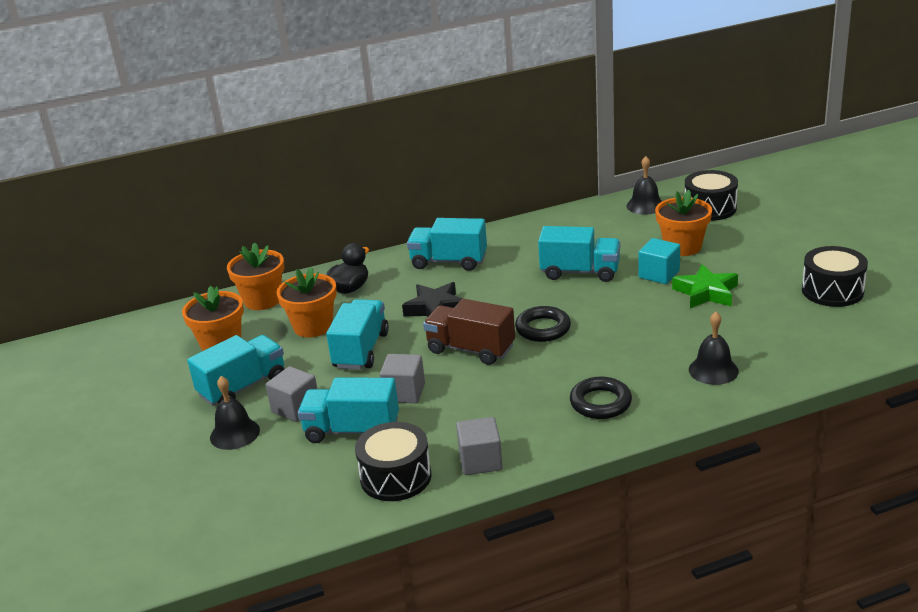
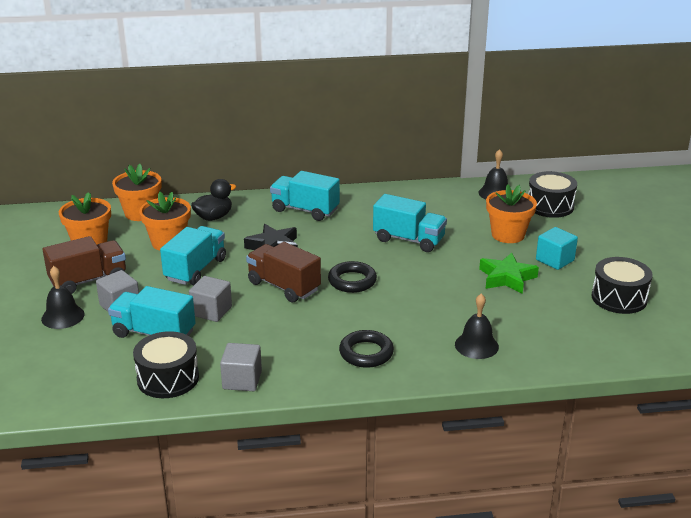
camera: 10 degrees right, 0 degrees up
turquoise truck [187,335,284,406] -> brown truck [42,236,126,294]
turquoise cube [639,238,680,284] -> turquoise cube moved to [536,227,578,270]

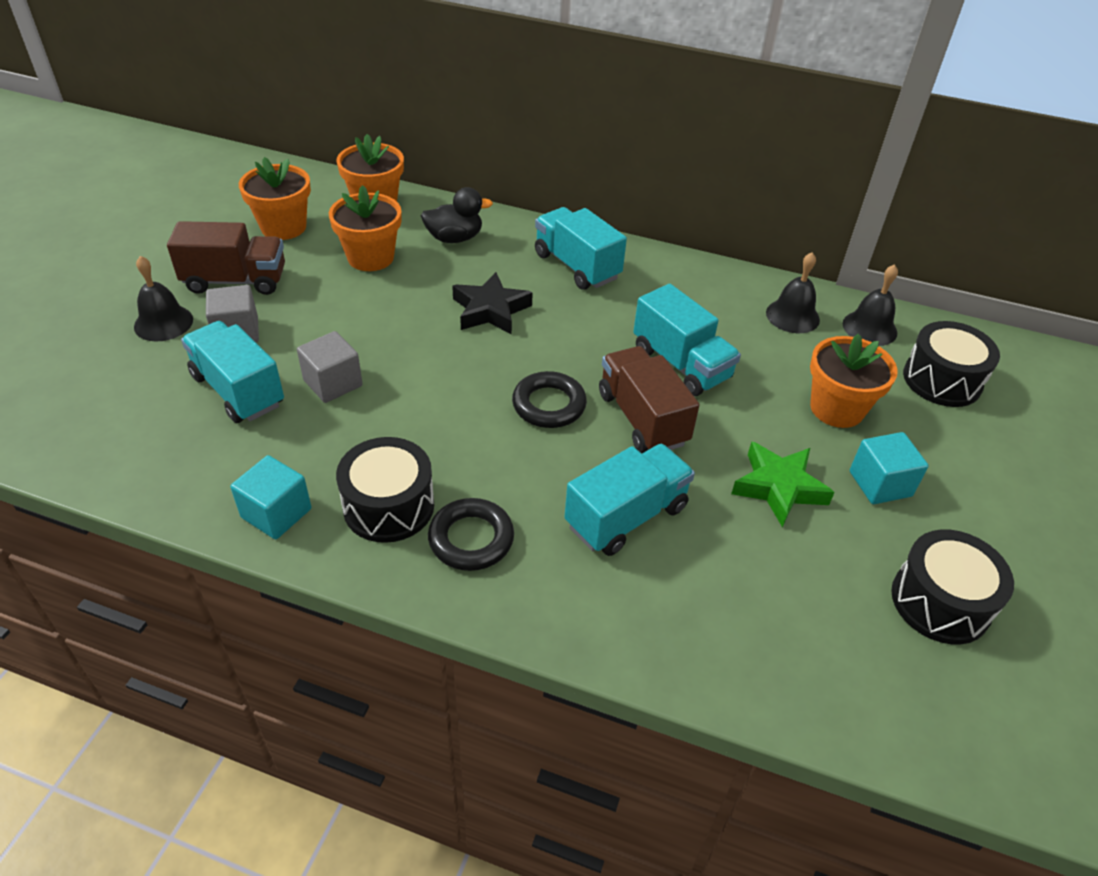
camera: 25 degrees right, 15 degrees up
black drum [133,331,199,398] -> black drum moved to [336,437,434,543]
turquoise truck [160,226,226,285] -> turquoise truck moved to [565,444,695,556]
grey cube [220,343,262,391] -> turquoise cube [230,455,311,539]
brown truck [246,242,321,303] -> brown truck moved to [599,346,699,453]
black bell [455,293,499,359] -> black bell moved to [766,252,820,333]

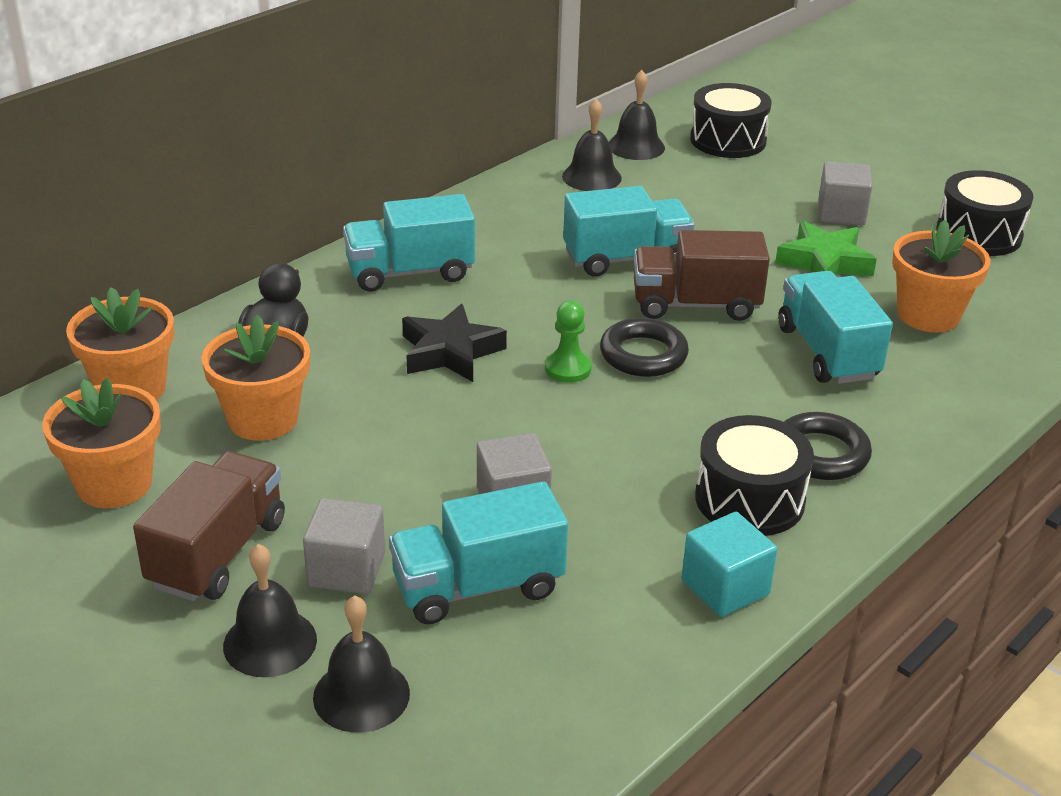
camera: 65 degrees left, 10 degrees down
orange flower pot [810,334,898,428] -> orange flower pot moved to [892,220,991,332]
turquoise cube [850,432,929,504] -> grey cube [818,161,872,225]
none -> black bell [313,595,410,733]
none -> green pawn [545,301,592,383]

